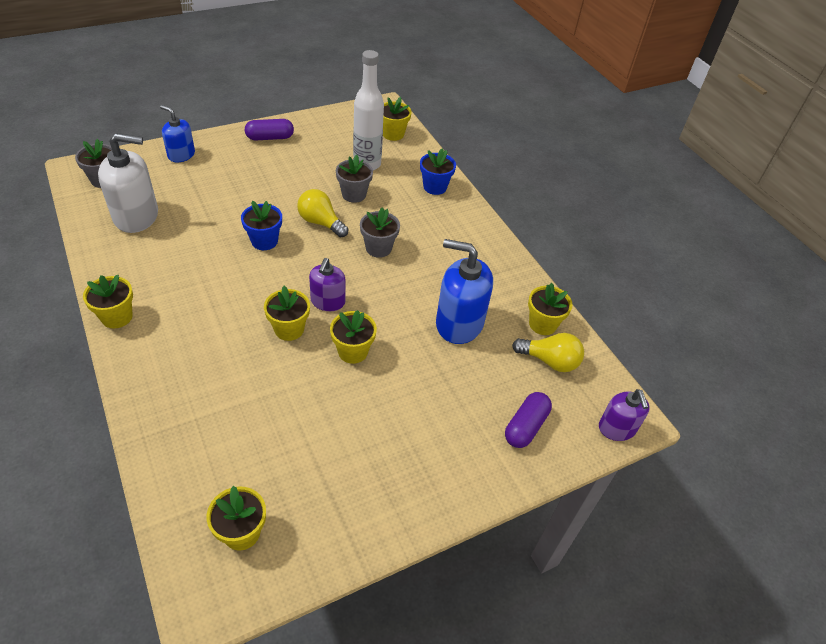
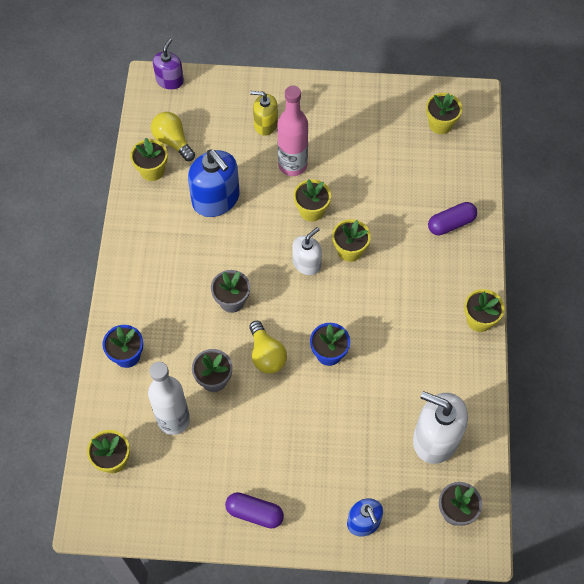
camera: 145 degrees left, 15 degrees up
purple soap dispenser [309,258,345,311] -> white soap dispenser [292,227,322,275]
purple capsule [505,392,552,448] -> purple capsule moved to [428,202,477,235]
none -> yellow soap dispenser [250,91,278,136]
none -> pink bottle [277,86,308,176]

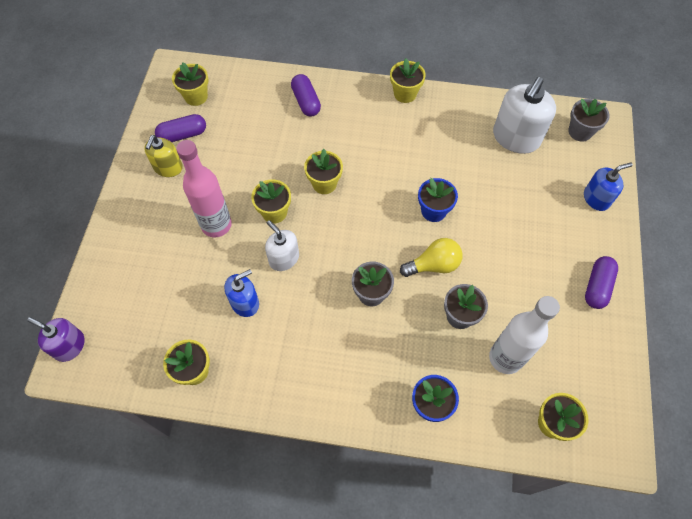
camera: 85 degrees left, 0 degrees up
yellow light bulb [151,112,195,161] -> none
blue soap dispenser [188,149,240,217] -> blue soap dispenser [224,269,259,317], size x0.60
yellow soap dispenser [250,91,278,136] -> yellow soap dispenser moved to [144,135,183,177]
white soap dispenser [292,227,322,275] -> white soap dispenser moved to [265,220,299,271]
none -> purple capsule [155,114,206,142]

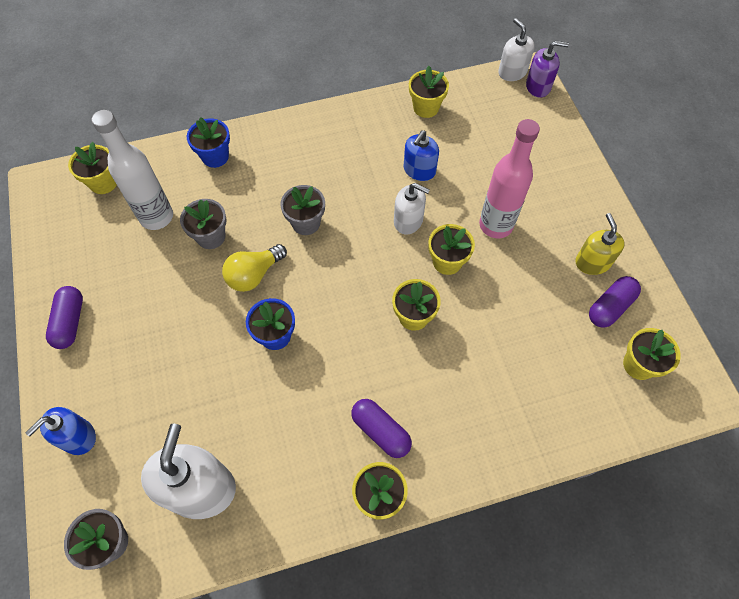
camera: 155 degrees right, 0 degrees up
purple capsule [291,74,321,116] -> purple capsule moved to [351,399,412,458]
none -> white soap dispenser [498,18,535,81]

